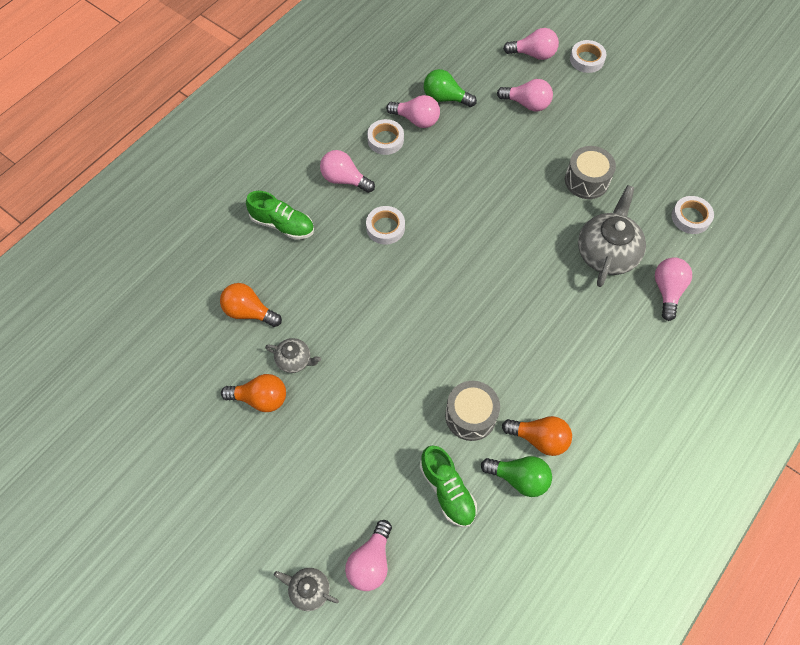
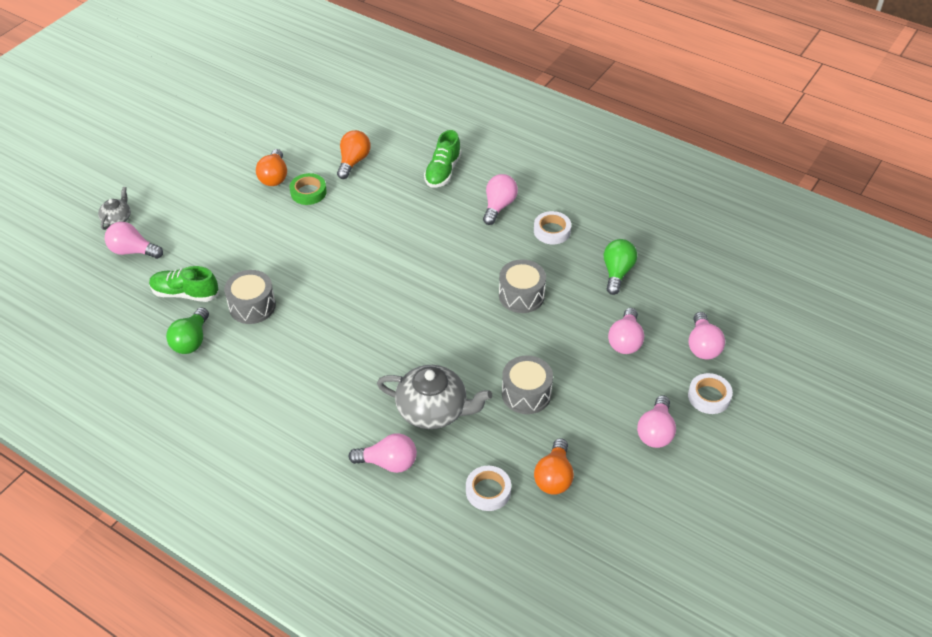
camera: 85 degrees right, 15 degrees down
grey teapot [265,338,321,373] -> green tape [290,173,327,205]
white tape [366,206,405,245] -> none
pink light bulb [386,95,440,128] -> pink light bulb moved to [637,395,676,448]
green shoe [420,446,477,527] -> green shoe turned 45 degrees clockwise [149,266,219,302]
orange light bulb [502,416,572,456] -> orange light bulb moved to [534,438,574,495]
none -> grey drum [499,259,546,313]

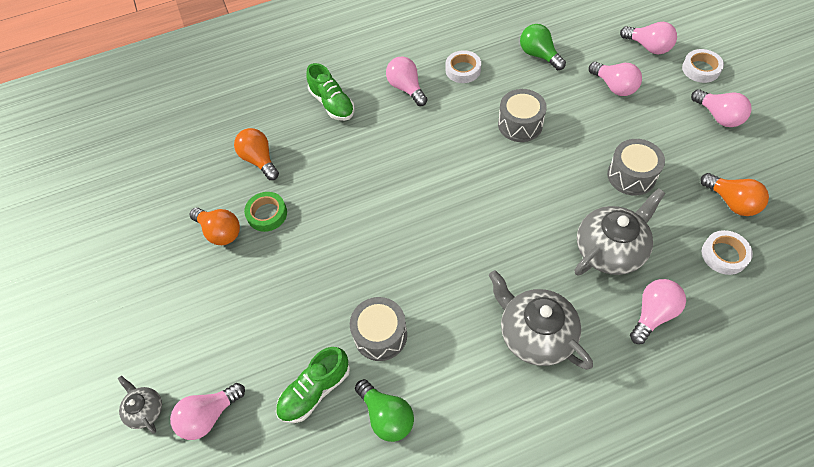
camera: 50 degrees left, 10 degrees up
none -> grey teapot [489,270,593,370]

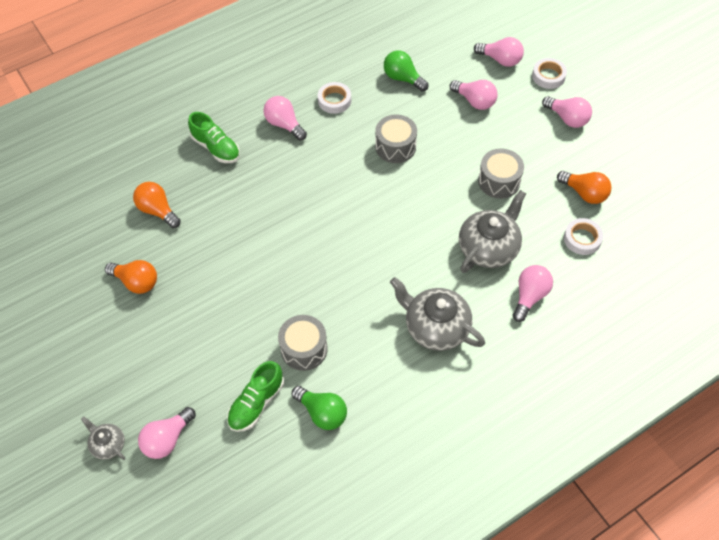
camera: 15 degrees left, 0 degrees up
green tape [244,192,287,232] -> none

